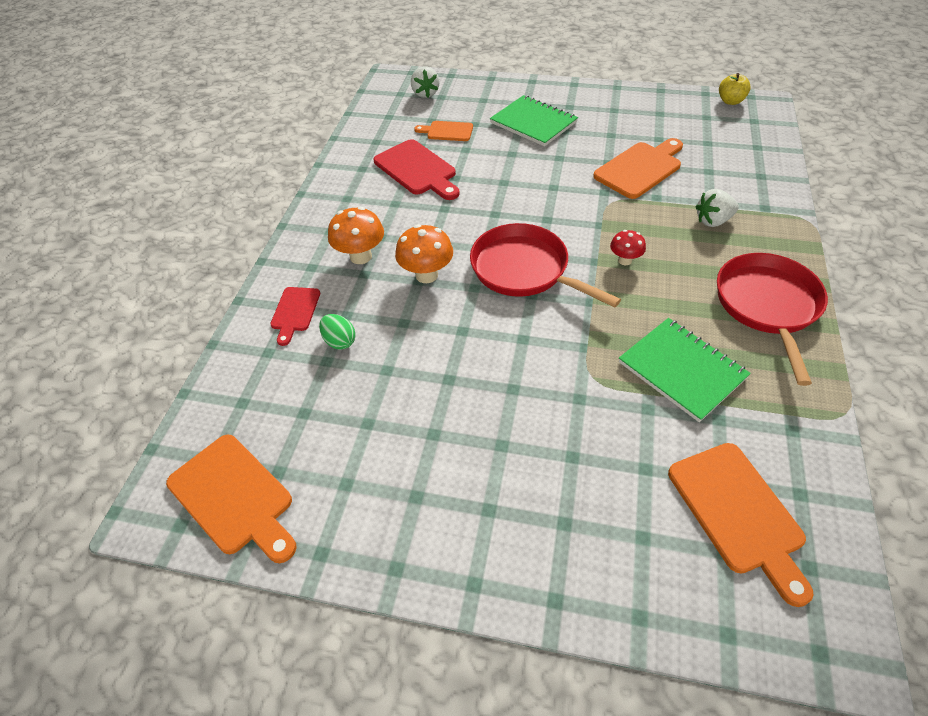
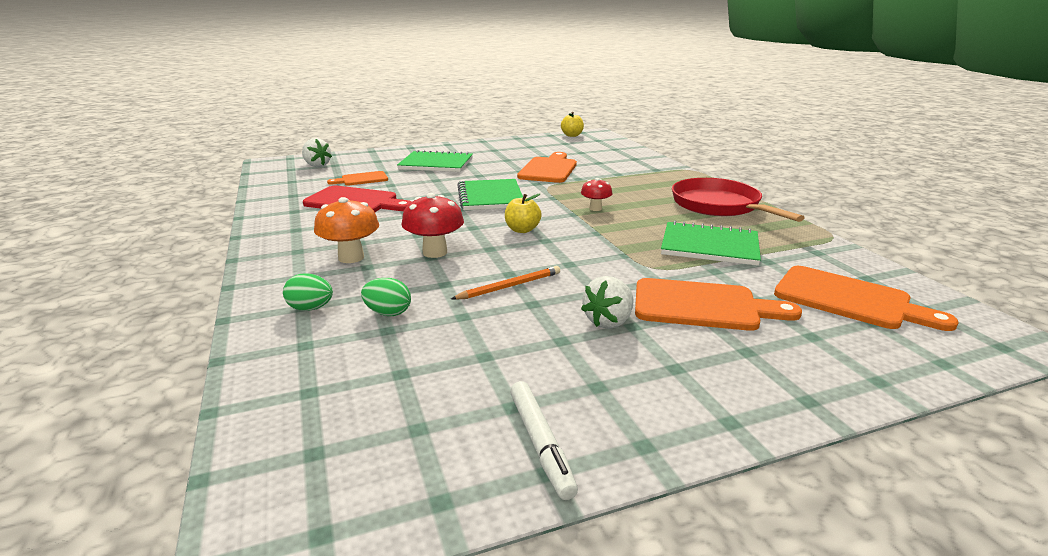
camera: 35 degrees left, 25 degrees down
orange cutting board [166,434,296,563] -> orange cutting board moved to [635,278,802,331]
red cutting board [270,287,320,346] -> green egg [283,274,333,311]
orange mushroom [395,224,453,283] -> red mushroom [401,193,464,258]
red pan [470,223,621,308] -> yellow apple [505,194,542,233]
white strawberry [695,189,739,227] -> white strawberry moved to [581,276,634,329]
none -> orange pencil [451,266,560,300]
none -> green notebook [458,179,523,210]
none -> white marker [510,381,578,500]

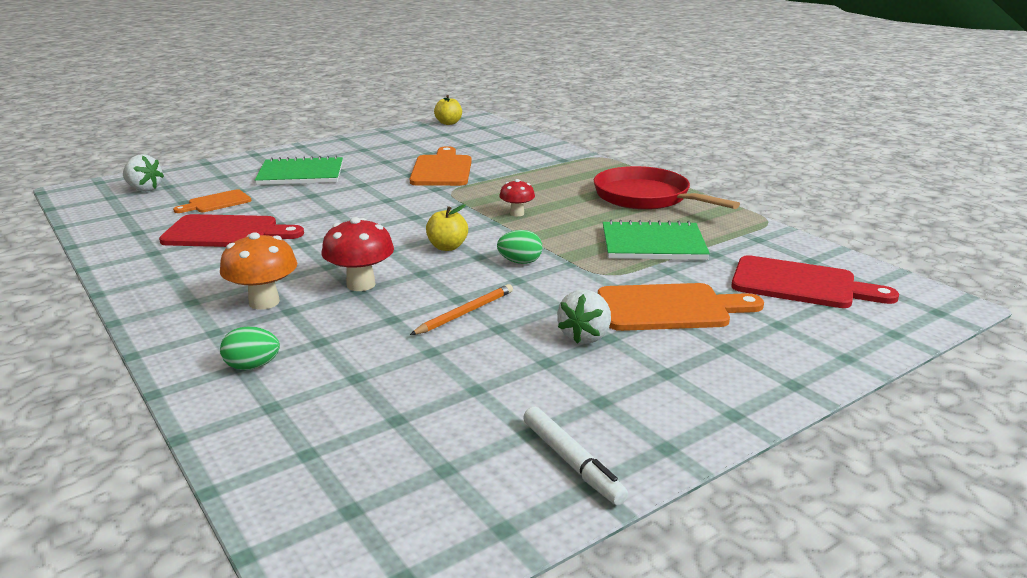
camera: 15 degrees left, 0 degrees up
green egg [361,278,411,316] -> green egg moved to [497,230,542,264]
green notebook [458,179,523,210] -> none
orange cutting board [774,266,959,331] -> red cutting board [731,255,899,308]

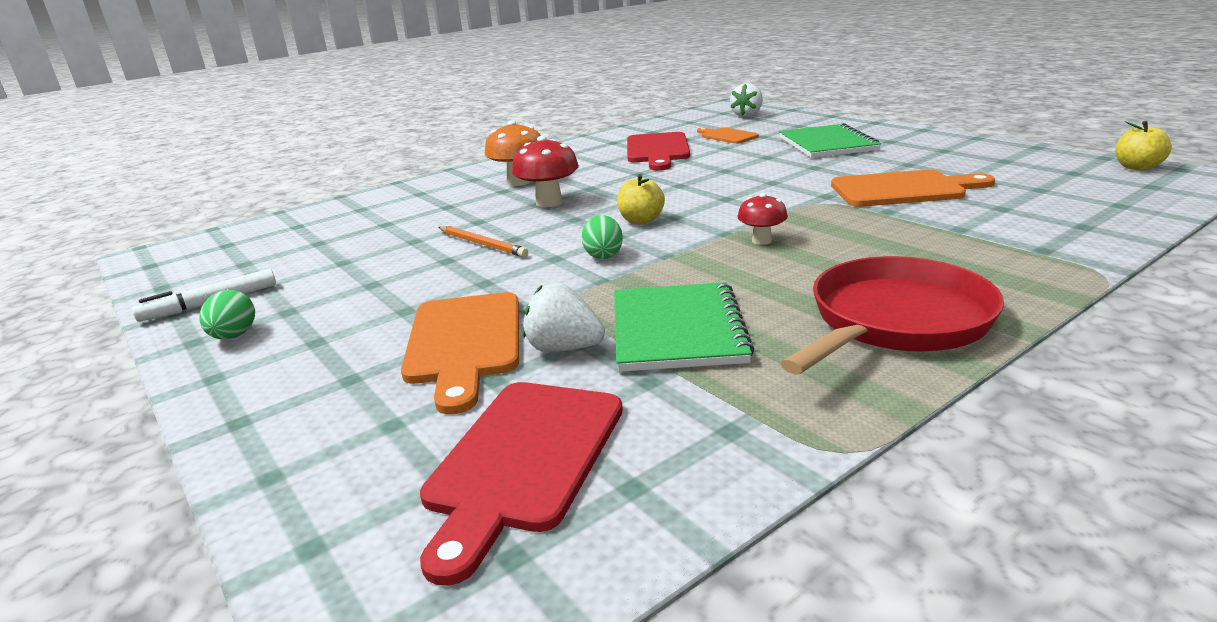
camera: 90 degrees right, 0 degrees up
green egg [220,326,280,370] -> green egg moved to [199,290,255,339]
white strawberry [557,289,611,344] -> white strawberry moved to [523,283,605,352]

